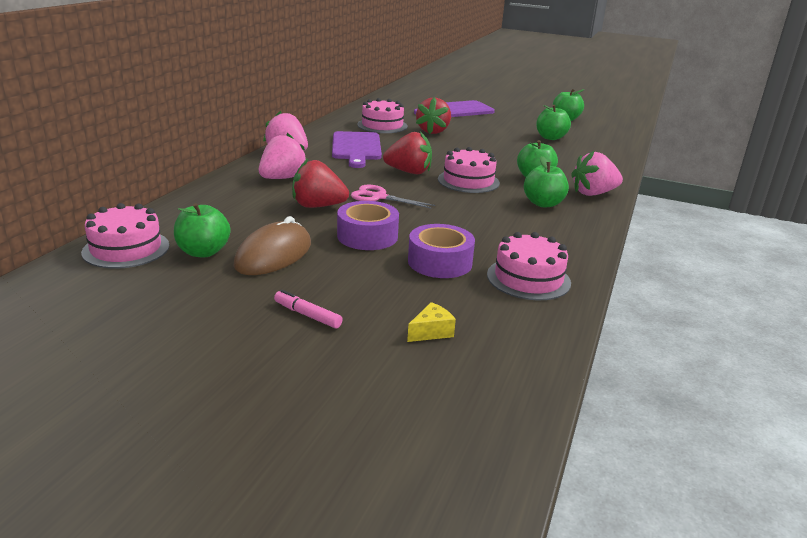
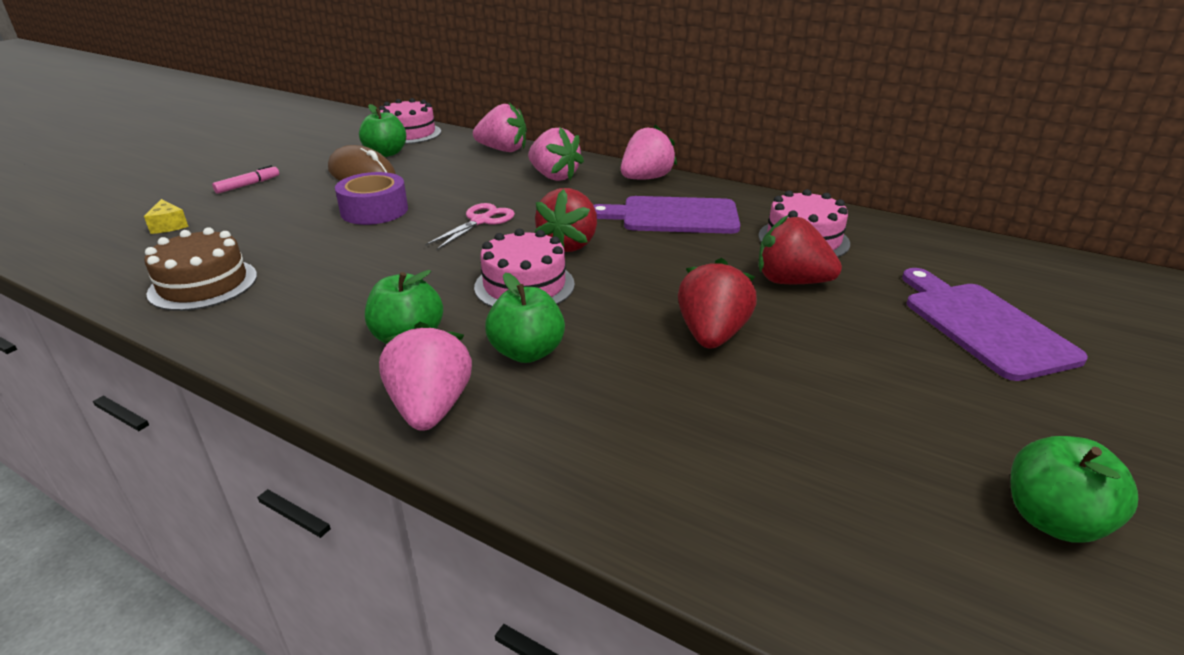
camera: 100 degrees right, 5 degrees up
red strawberry [292,159,349,208] -> red strawberry moved to [678,258,757,349]
purple tape [408,224,475,278] -> none
pink cake [487,232,571,300] -> brown cake [144,227,257,311]
green apple [536,105,571,140] -> none
none -> pink strawberry [473,103,527,152]

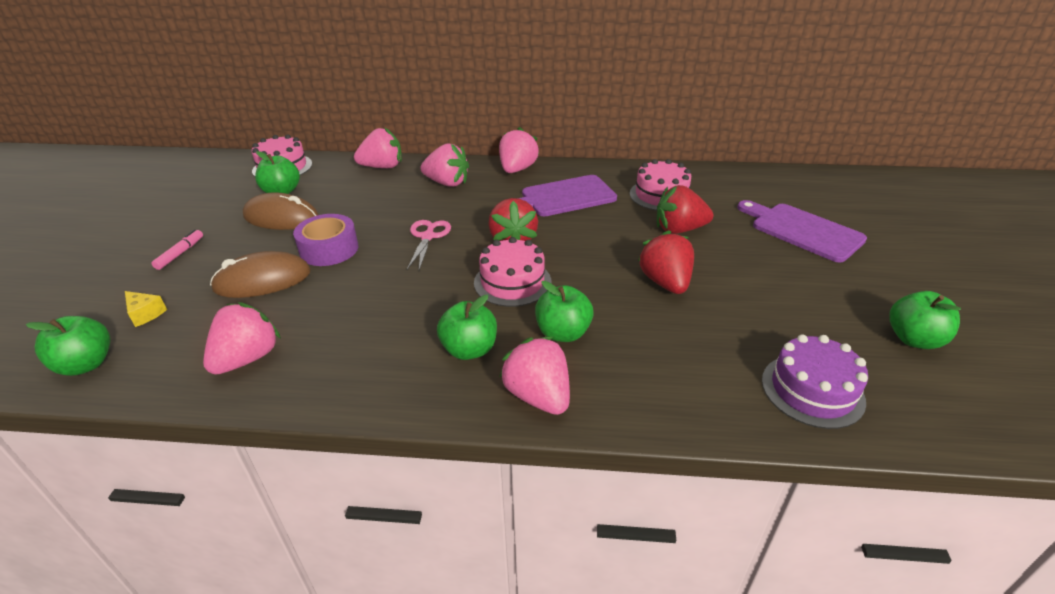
camera: 25 degrees left, 5 degrees up
brown cake [144,227,257,311] -> pink strawberry [203,302,281,375]
none -> green apple [26,316,110,376]
none -> brown mouse [210,251,311,298]
none -> purple cake [762,334,868,429]

